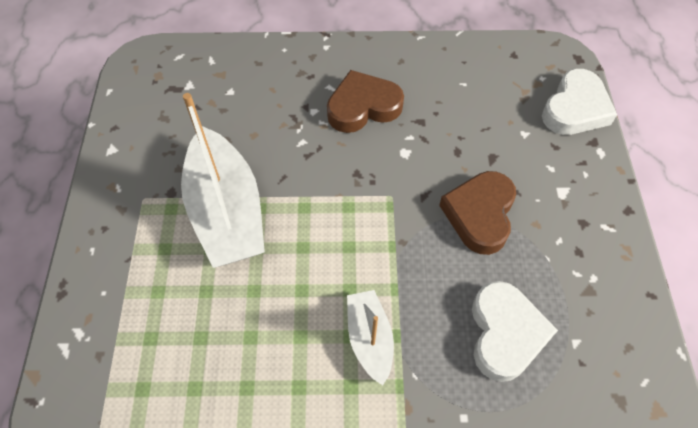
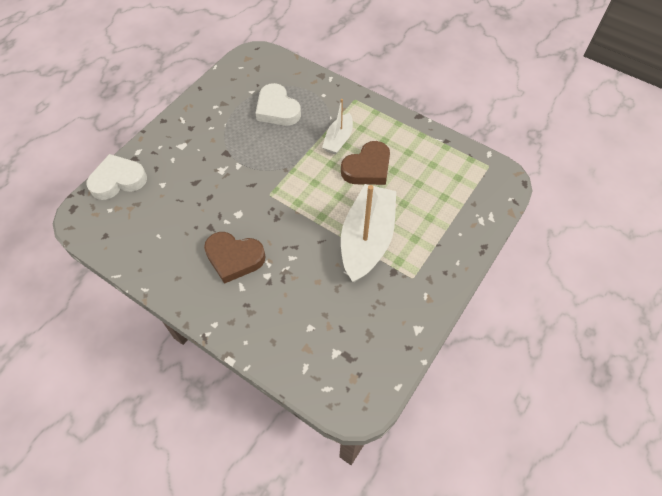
camera: 145 degrees left, 0 degrees up
brown heart [439,171,516,255] -> brown heart moved to [341,141,390,185]
white heart [472,281,558,382] -> white heart turned 75 degrees counterclockwise [255,83,301,126]

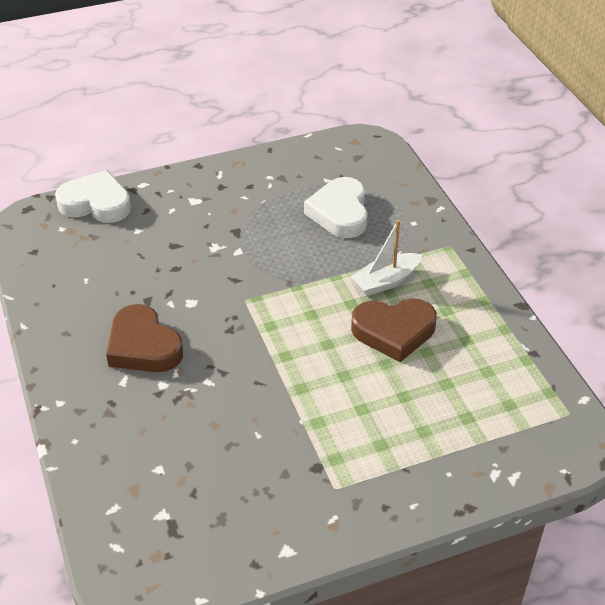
camera: 35 degrees right, 15 degrees down
white boat [341,184,396,282] -> none

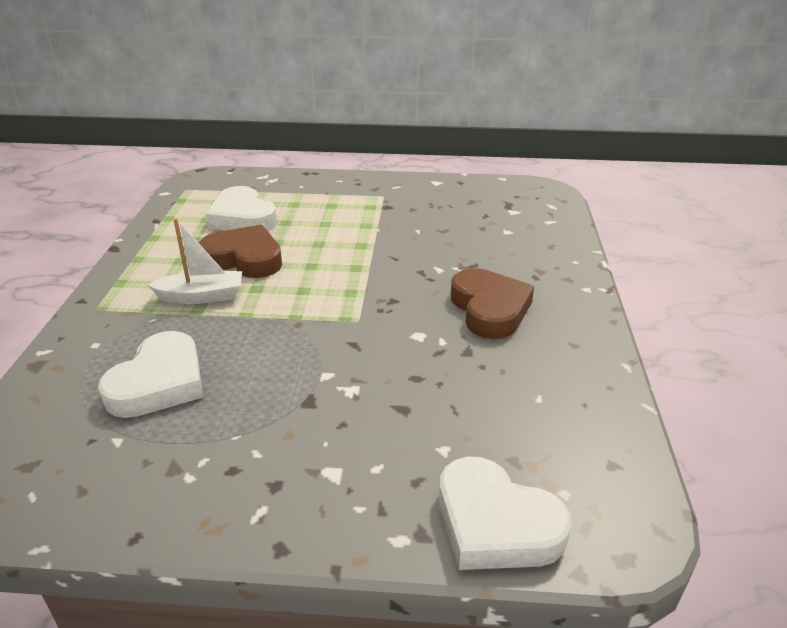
camera: 155 degrees left, 10 degrees down
none -> white heart [206,186,277,231]

